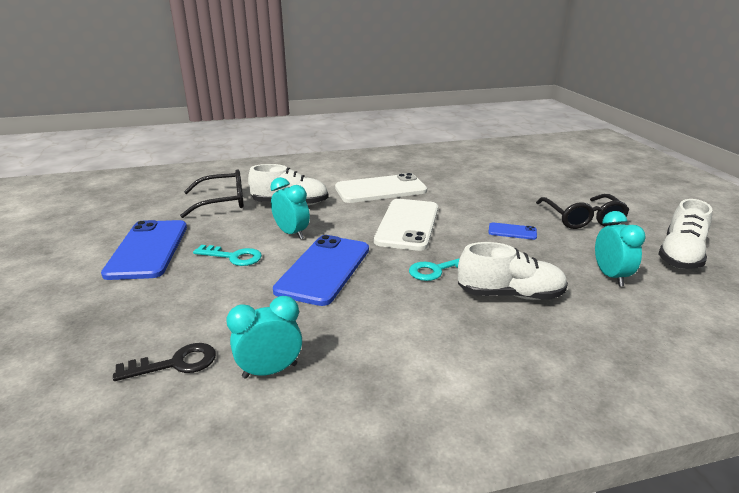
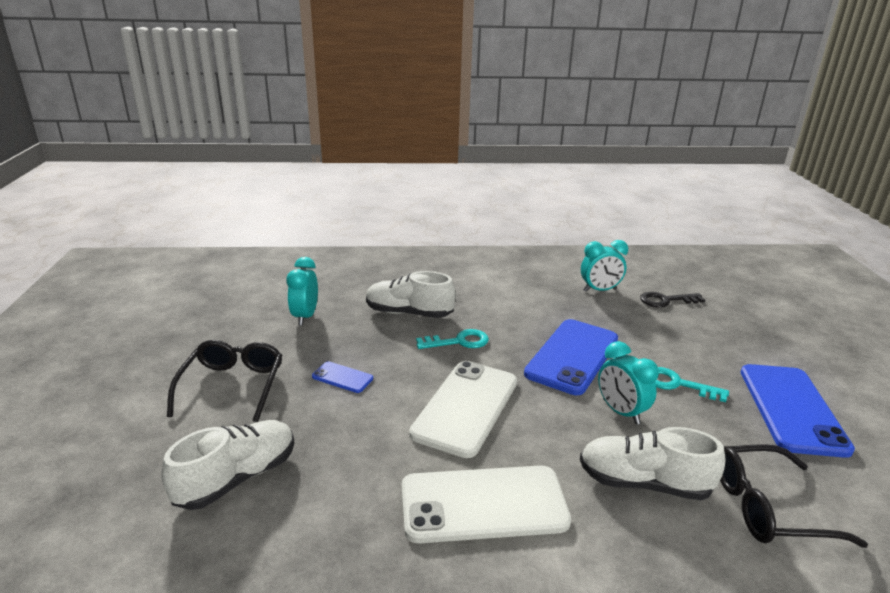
camera: 170 degrees left, 0 degrees up
white shoe [658,199,712,269] -> white shoe moved to [161,420,294,510]

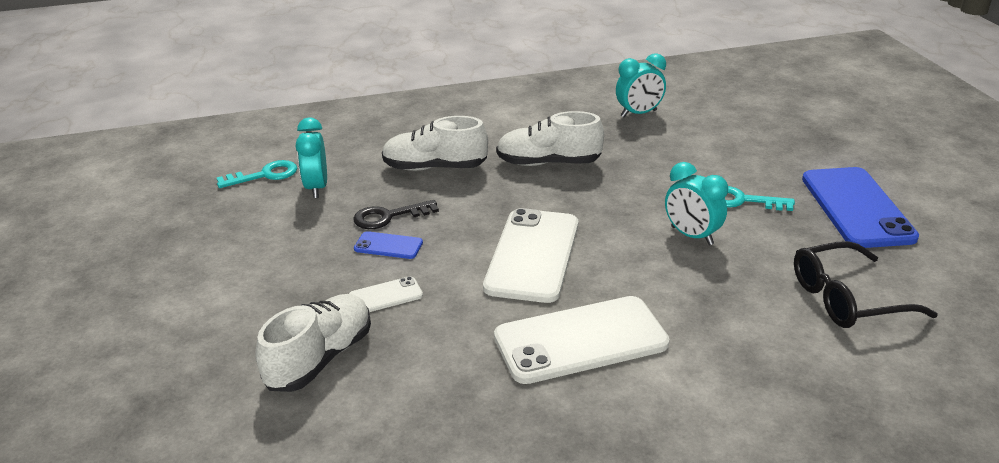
camera: 10 degrees left, 5 degrees up
black glasses [167,340,282,422] -> none
turquoise key [416,329,489,349] -> turquoise key moved to [217,160,297,188]
blue phone [524,319,618,395] -> none
white shoe [580,427,726,500] -> white shoe moved to [496,111,604,166]
black key [640,292,705,308] -> black key moved to [353,200,439,229]
none -> white phone [349,276,423,312]

